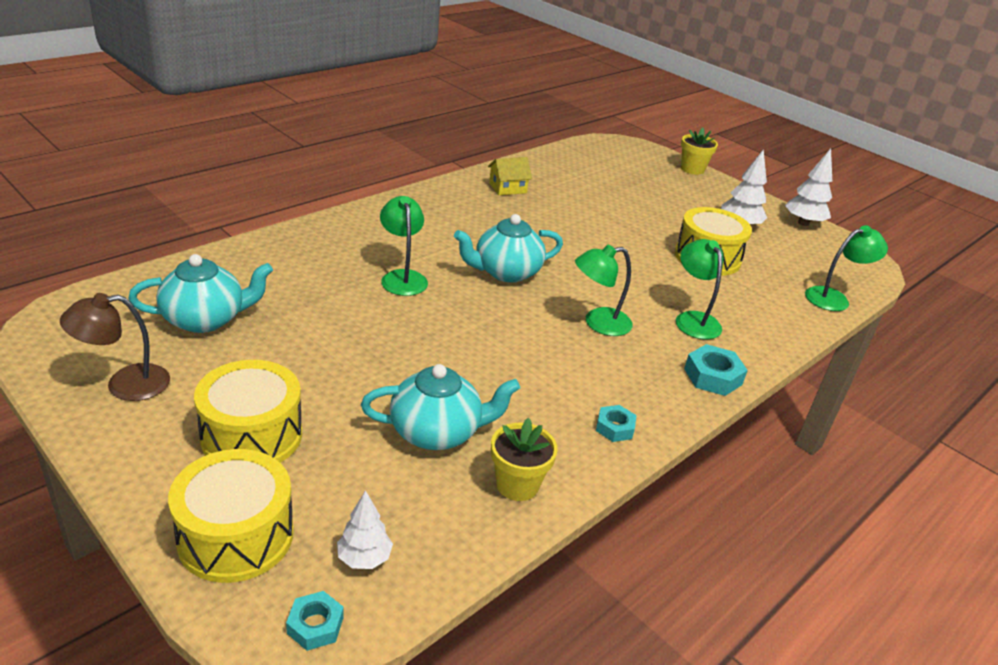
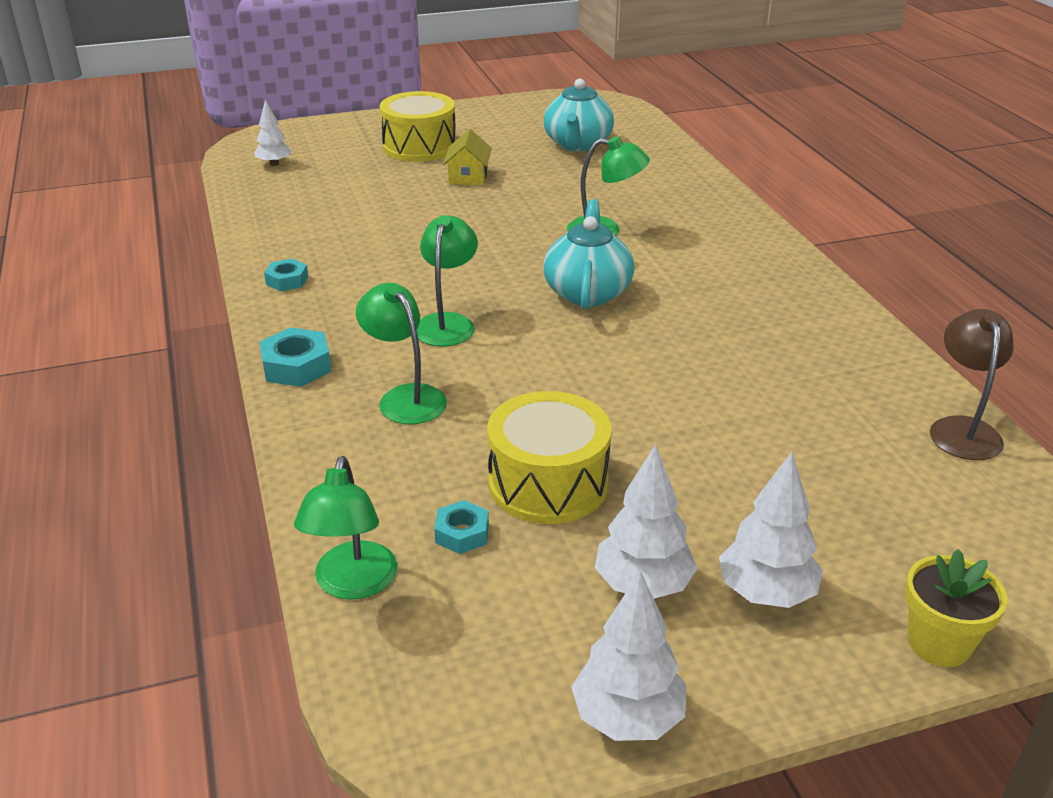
camera: 120 degrees right, 0 degrees up
brown lamp [60,293,170,401] -> brown lamp moved to [930,309,1014,460]
yellow drum [168,449,294,583] -> none
turquoise nut [286,591,344,651] -> turquoise nut moved to [434,500,489,554]
turquoise teapot [361,364,520,450] -> none
yellow house [488,157,532,195] -> yellow house moved to [443,129,492,185]
yellow flower pot [491,418,558,501] -> none
green lamp [676,239,723,339] -> green lamp turned 135 degrees counterclockwise [356,283,447,424]
none -> white tree [719,452,823,608]

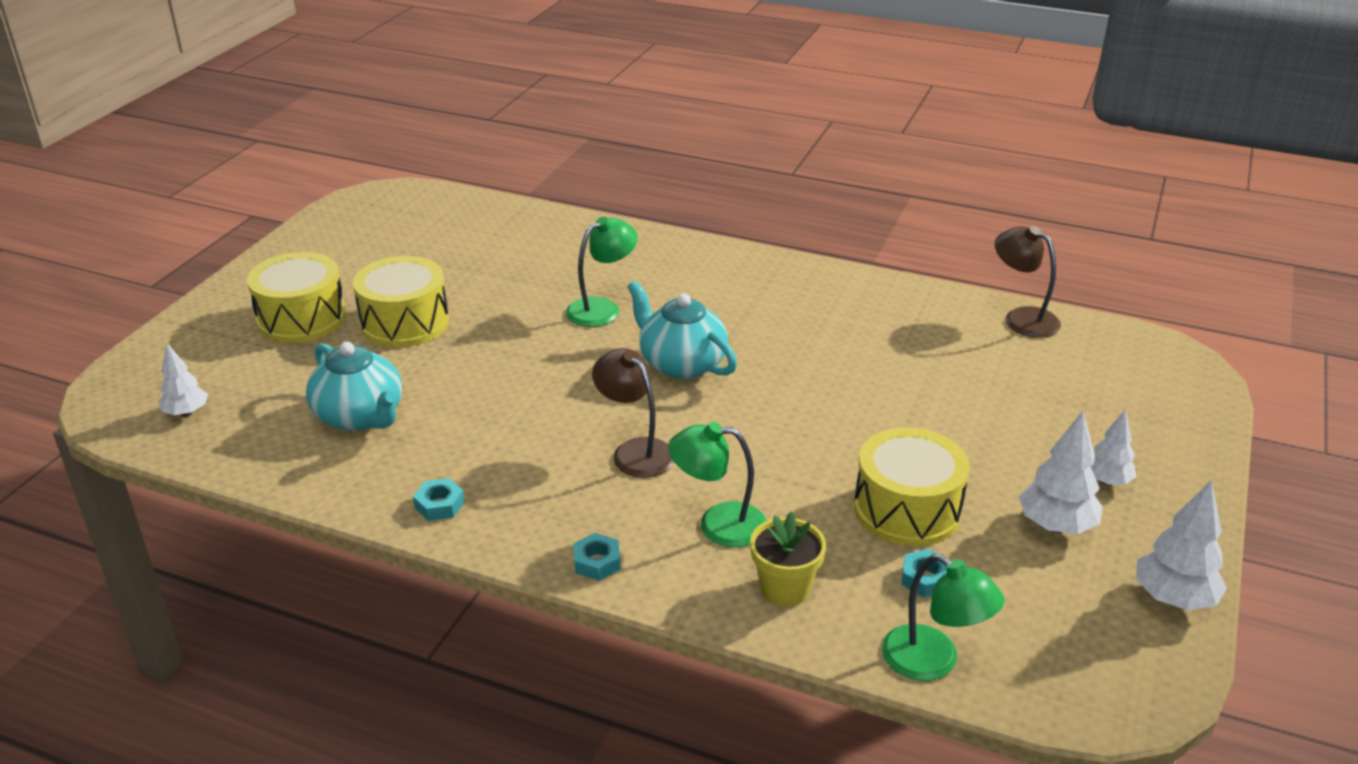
camera: 50 degrees left, 0 degrees up
turquoise nut [260,327,332,387] -> turquoise nut [574,533,621,581], size x0.65
green lamp [417,215,478,347] -> brown lamp [592,348,674,478]
yellow house [443,129,492,185] -> yellow drum [353,256,449,347]
turquoise teapot [544,79,614,151] -> turquoise teapot moved to [306,342,402,431]
white tree [719,452,823,608] -> white tree [1090,409,1136,485], size x0.65
yellow flower pot [905,549,1007,667] -> yellow flower pot moved to [750,511,826,607]

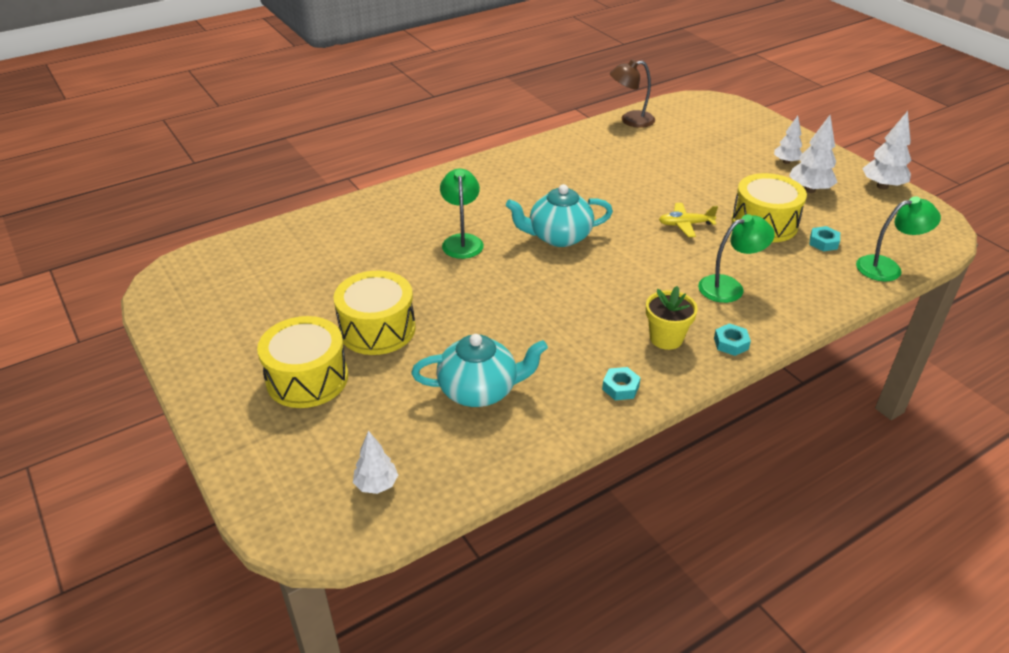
camera: 55 degrees left, 5 degrees up
brown lamp [592,348,674,478] -> none
green lamp [668,422,767,547] -> green lamp turned 150 degrees counterclockwise [698,214,775,303]
yellow flower pot [750,511,826,607] -> yellow flower pot moved to [646,286,698,350]
none -> yellow plane [659,203,718,237]

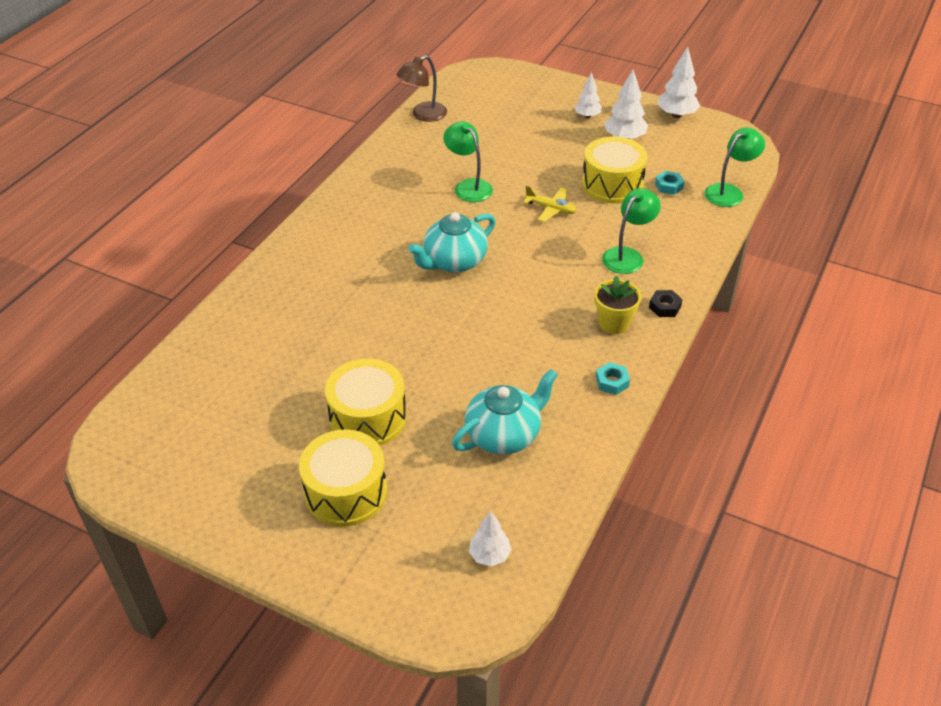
camera: 30 degrees left, 5 degrees up
green lamp [440,169,484,259] -> green lamp moved to [443,121,493,202]
yellow plane [659,203,718,237] -> yellow plane turned 120 degrees counterclockwise [523,185,577,222]
turquoise nut [714,323,751,356] -> black nut [649,290,683,317]

